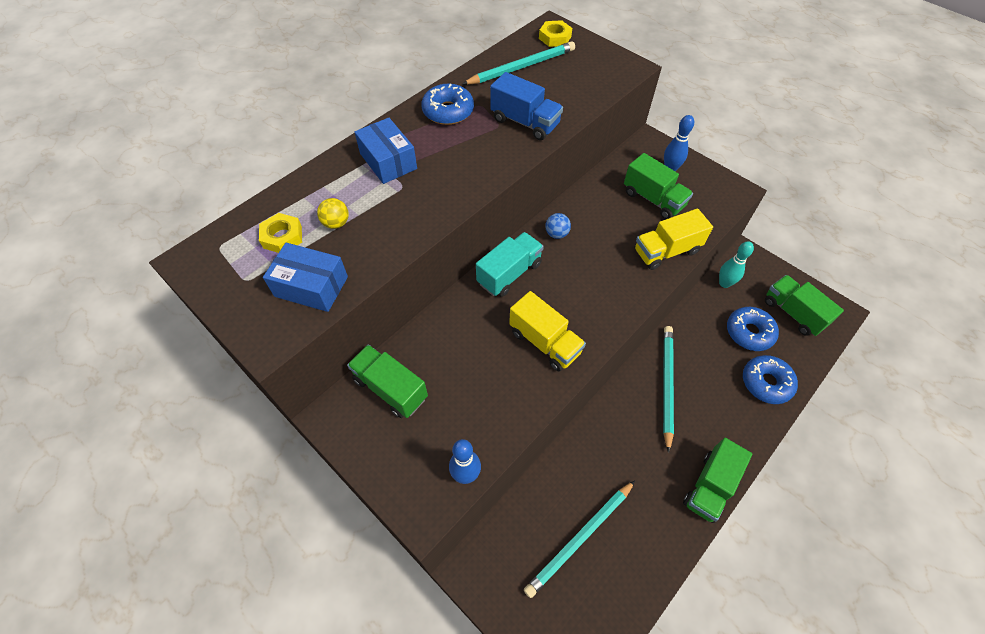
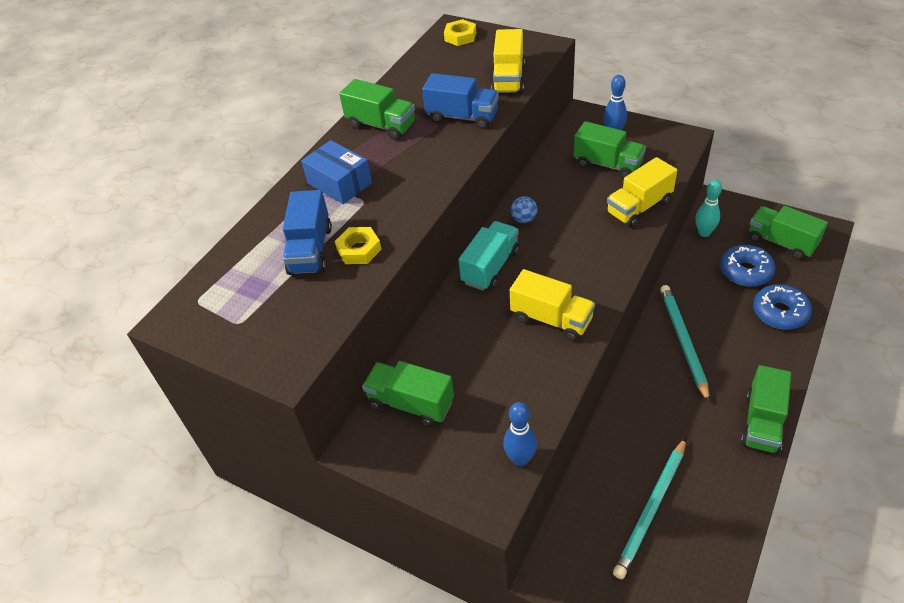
camera: 10 degrees left, 10 degrees down
yellow nut [259,213,302,253] -> yellow nut moved to [335,227,382,264]
blue box [263,243,348,312] -> none
yellow ball [317,198,349,229] -> blue truck [283,190,332,275]
blue donut [421,84,474,125] -> green truck [339,79,415,140]
turquoise pencil [463,41,575,85] -> none
none -> yellow truck [491,29,525,94]

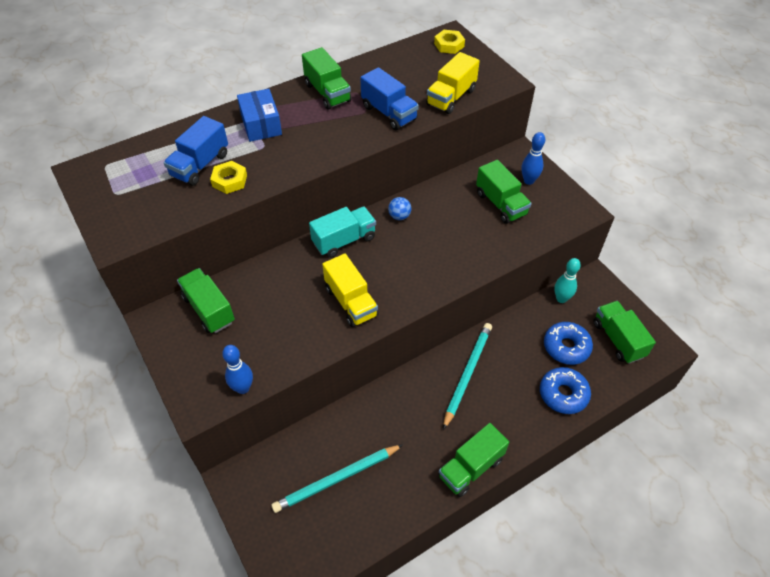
camera: 25 degrees right, 5 degrees up
yellow truck [606,157,677,227] -> none

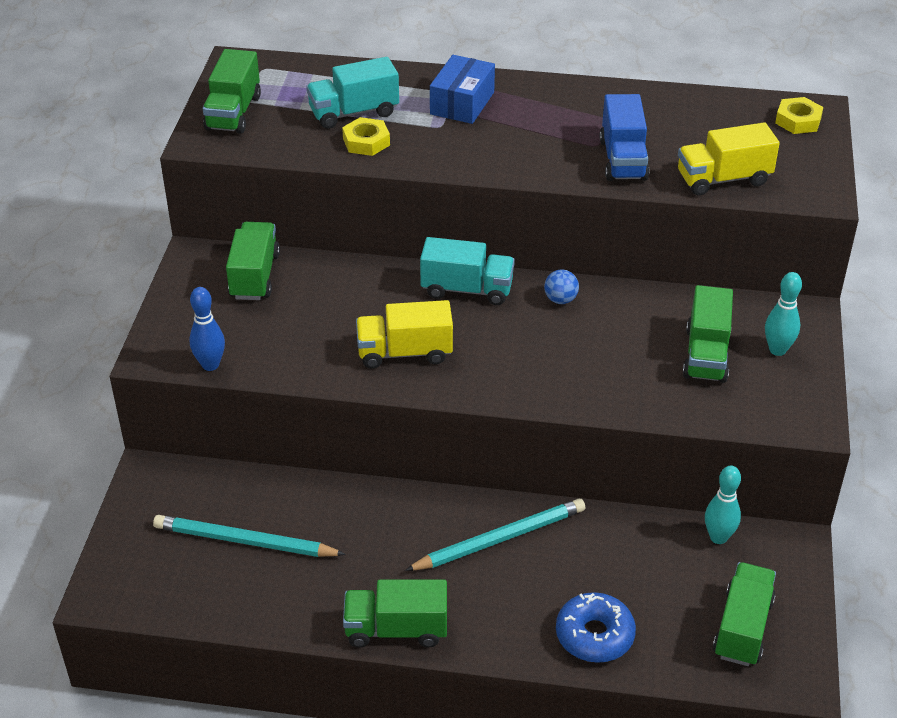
camera: 40 degrees right, 10 degrees down
blue truck [163,116,228,186] -> turquoise truck [306,57,399,129]
green truck [302,47,352,109] -> green truck moved to [203,49,261,134]
yellow truck [322,254,378,327] -> yellow truck turned 75 degrees clockwise [356,300,453,369]
blue bowling pin [521,132,545,185] -> turquoise bowling pin [765,272,802,356]
blue donut [544,322,593,365] -> none

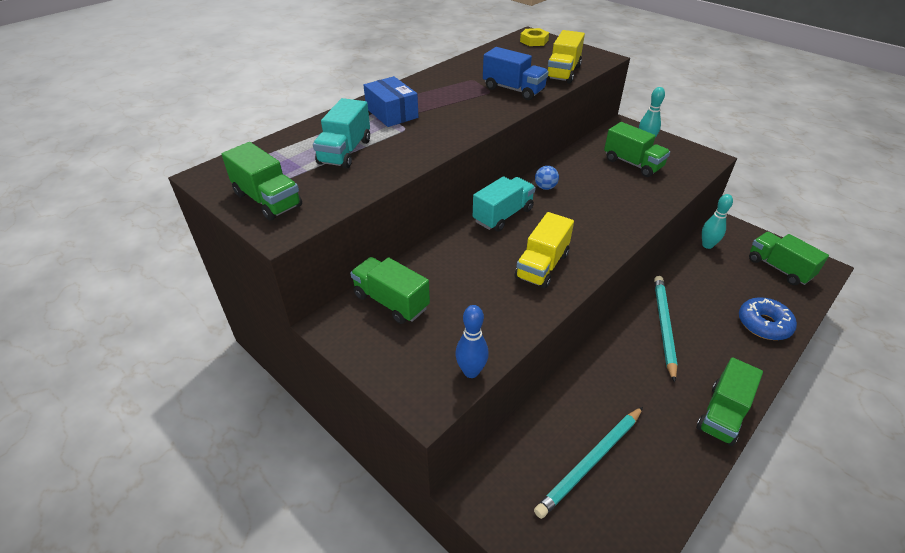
camera: 55 degrees left, 0 degrees up
yellow nut [342,117,390,156] -> none

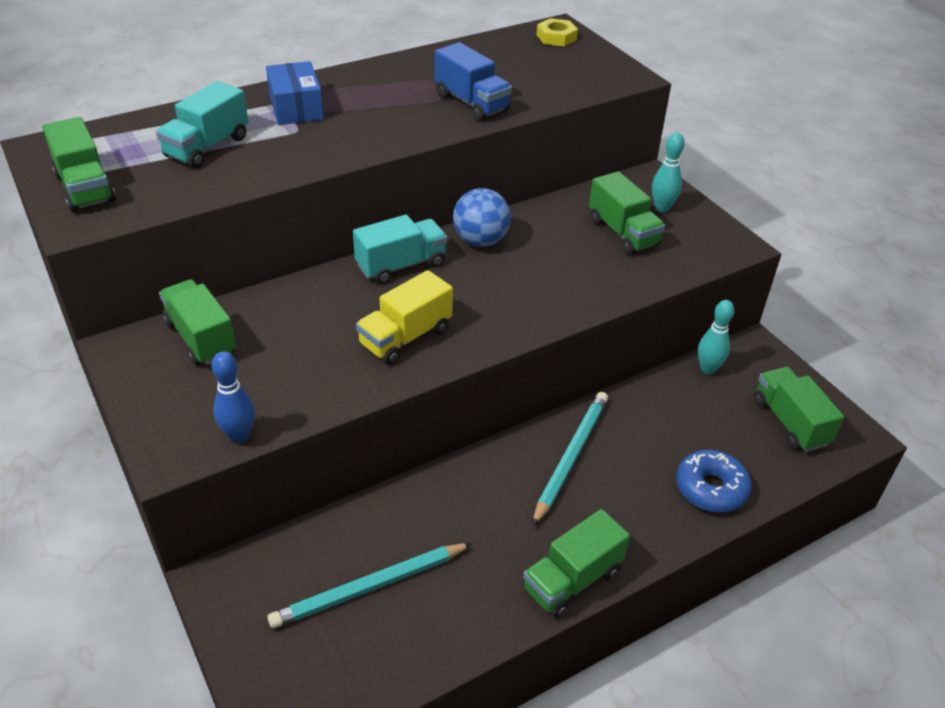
camera: 15 degrees right, 0 degrees up
blue ball [535,166,559,190] -> blue ball [453,188,511,247], size x1.77
yellow truck [546,30,585,84] -> none

